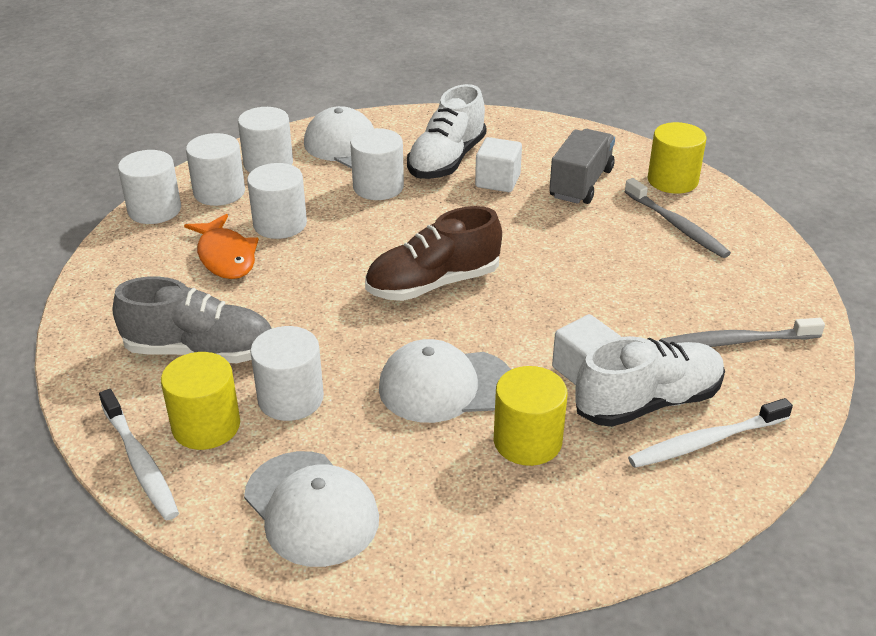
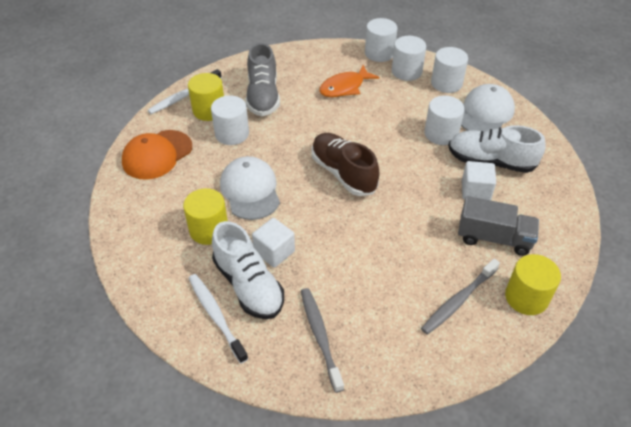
camera: 80 degrees right, 10 degrees up
white cap [244,451,379,567] -> orange cap [122,130,192,180]
white cylinder [247,163,307,239] -> none

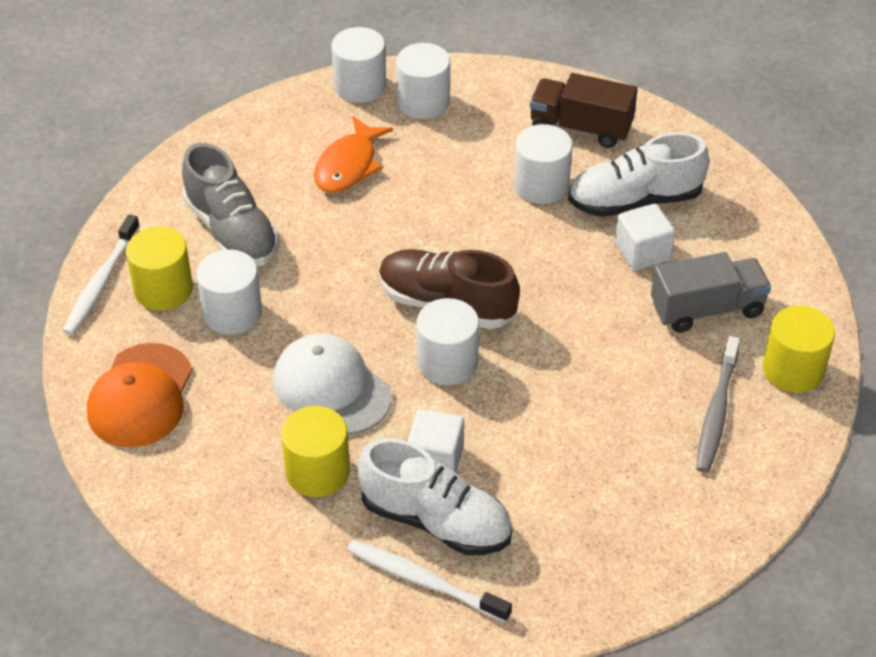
camera: 30 degrees left, 0 degrees up
grey toothbrush [301,288,344,393] -> none
white cylinder [431,47,468,93] -> white cylinder moved to [416,298,479,385]
white cap [461,84,515,132] -> brown truck [530,73,638,148]

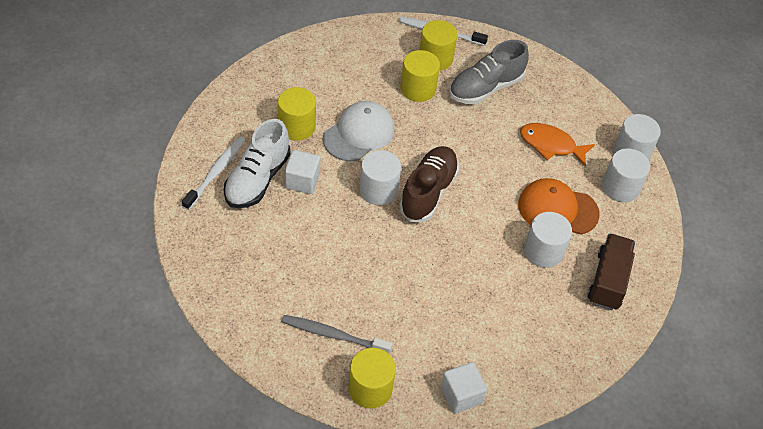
camera: 85 degrees right, 5 degrees up
orange cap [87,343,192,448] -> orange cap moved to [518,178,600,235]
white cylinder [196,249,262,334] -> yellow cylinder [400,50,440,102]
white shoe [568,132,709,217] -> none
white cube [615,204,675,271] -> white cube moved to [441,362,487,414]
grey truck [651,252,771,333] -> none

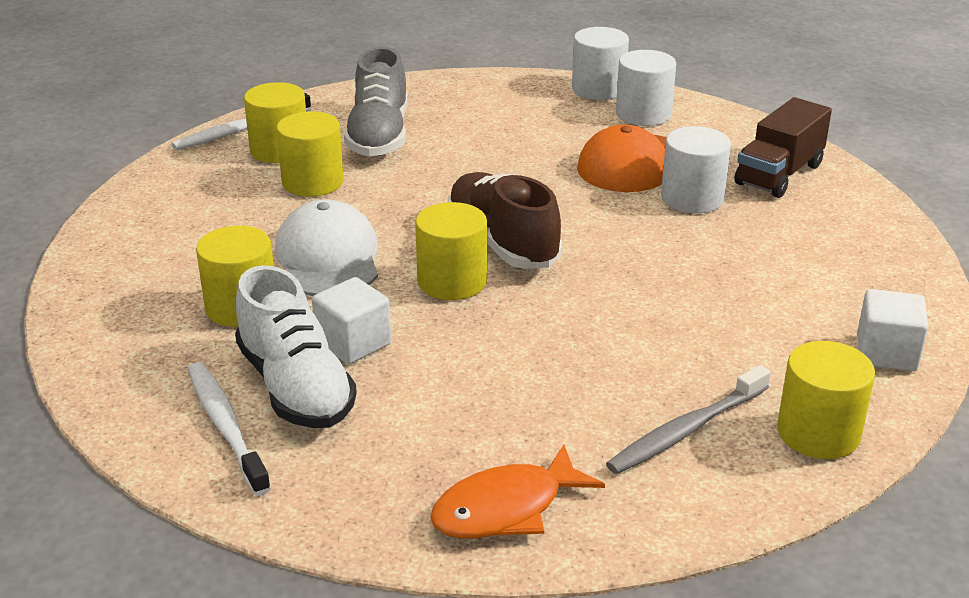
camera: 50 degrees left, 20 degrees down
white cylinder [359,150,401,205] -> yellow cylinder [415,202,487,300]
orange fish [520,123,595,167] -> orange fish moved to [430,444,605,539]
brown truck [588,233,635,310] -> brown truck turned 105 degrees counterclockwise [734,97,832,198]

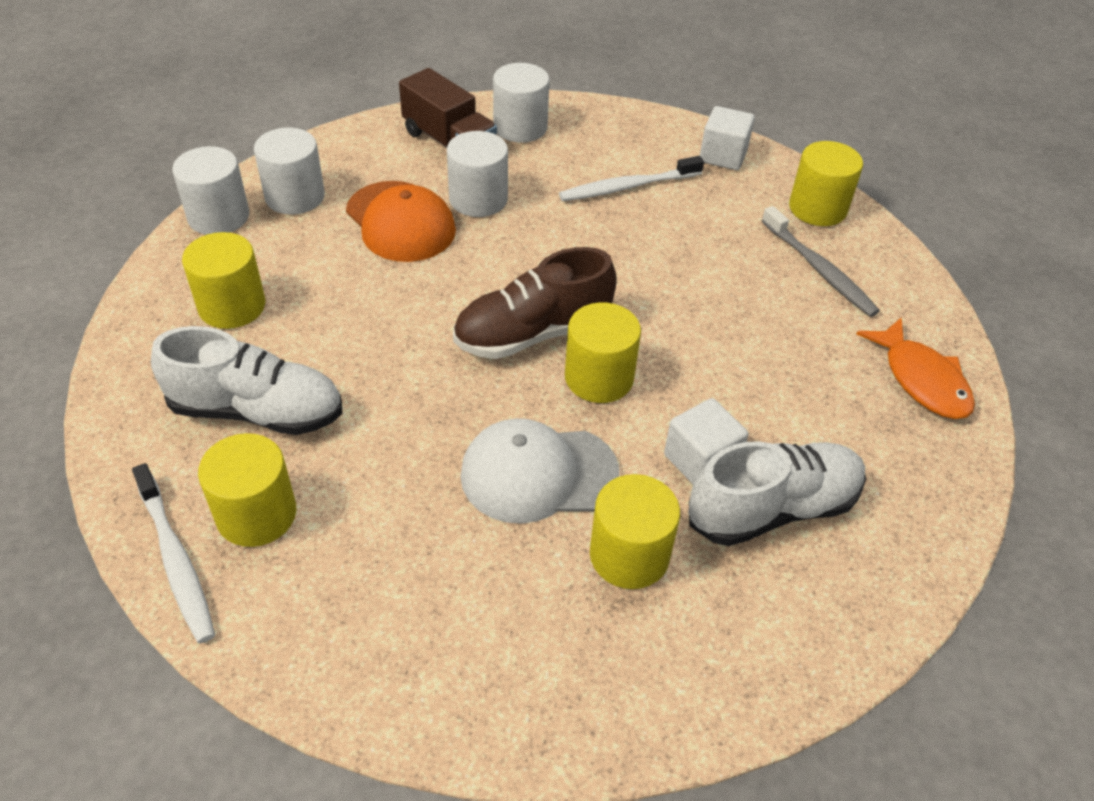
camera: 85 degrees left, 15 degrees up
white toothbrush [188,362,271,496] -> white toothbrush moved to [559,156,704,201]
yellow cylinder [276,111,344,197] -> yellow cylinder moved to [182,232,265,329]
grey shoe [344,47,407,157] -> white shoe [151,326,342,435]
none -> white cylinder [493,63,549,143]

